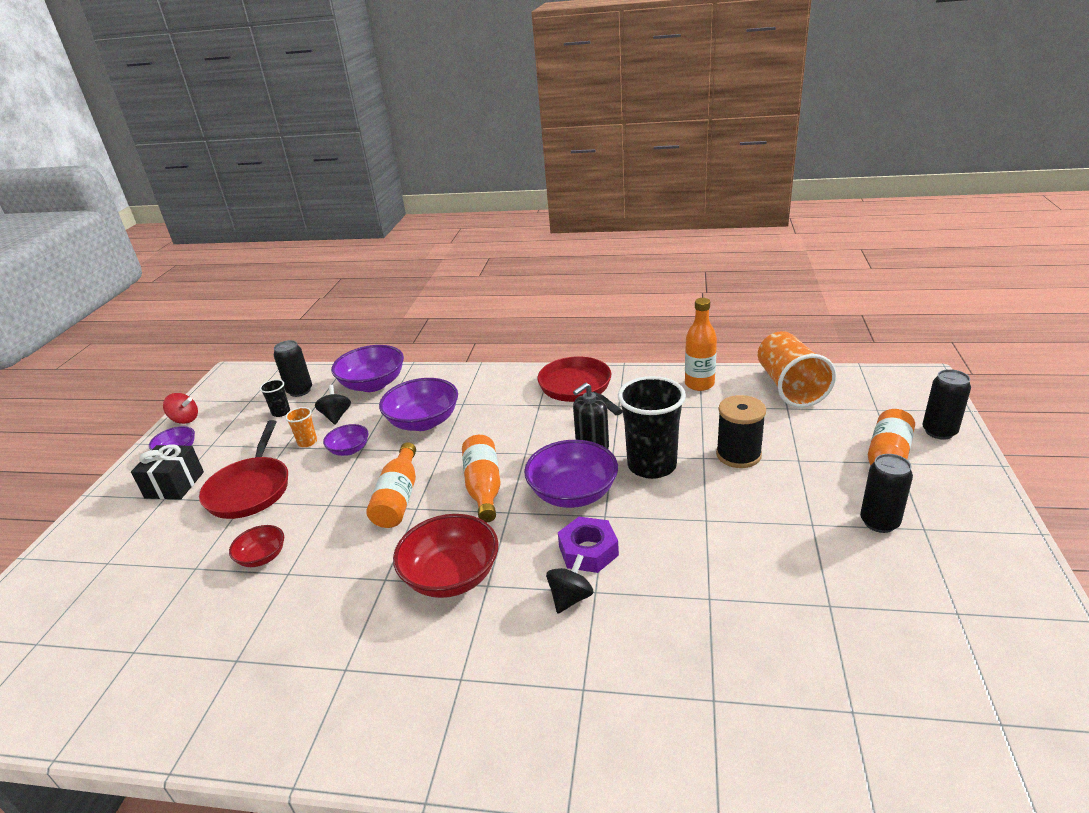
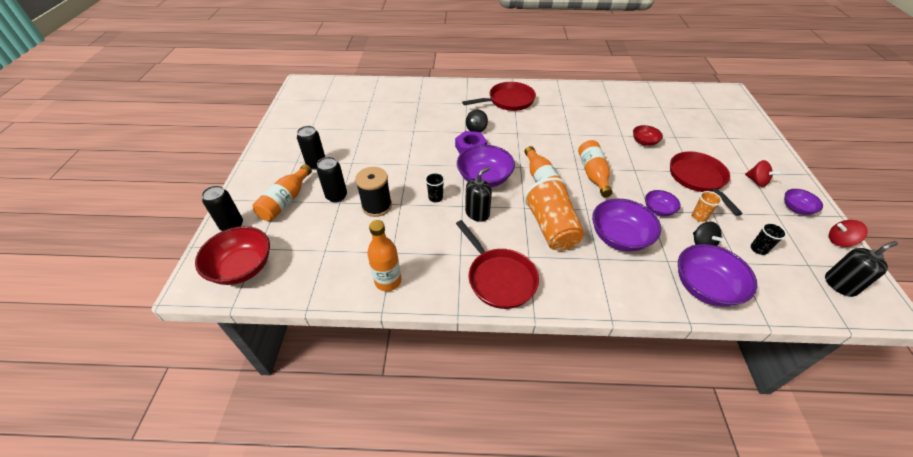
camera: 170 degrees right, 15 degrees up
black gift [131,445,204,500] -> red spinning top [745,160,782,187]
black can [274,340,312,397] -> black can moved to [317,157,347,203]
red bowl [393,514,499,598] -> red bowl moved to [195,226,270,285]
black cup [618,376,686,479] -> black cup [425,172,445,202], size x0.45
orange cup [758,331,836,408] -> orange cup moved to [524,178,584,251]
none -> red pan [462,82,536,111]
none -> black soap dispenser [825,241,898,297]

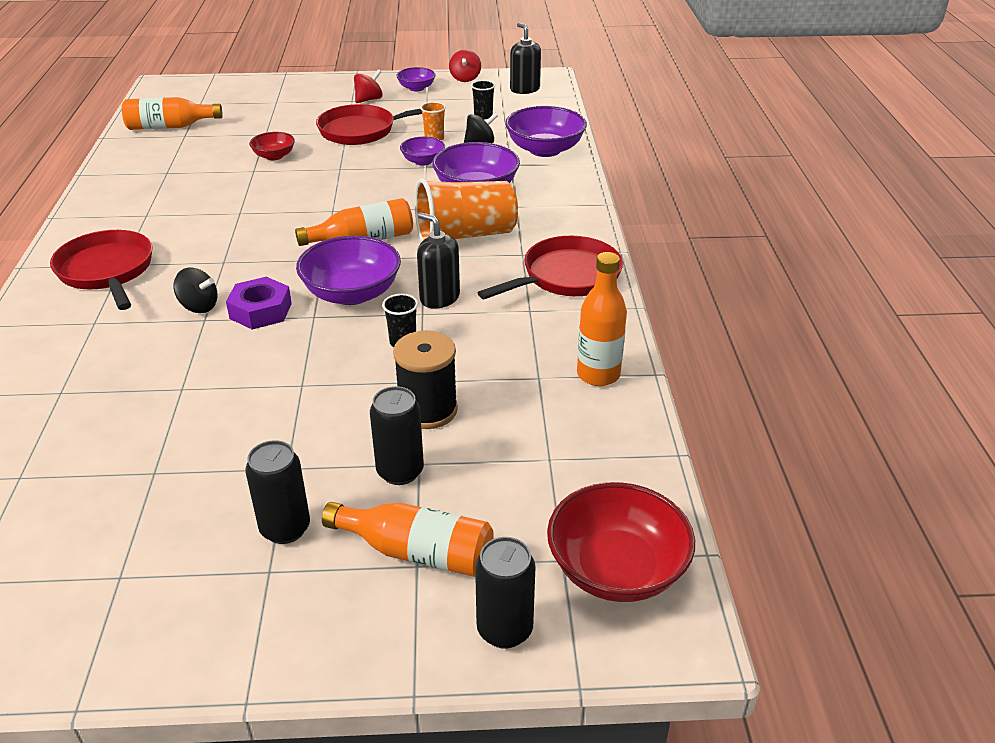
camera: 95 degrees left, 10 degrees down
orange bottle [578,140,613,197] -> orange bottle moved to [122,97,223,130]

